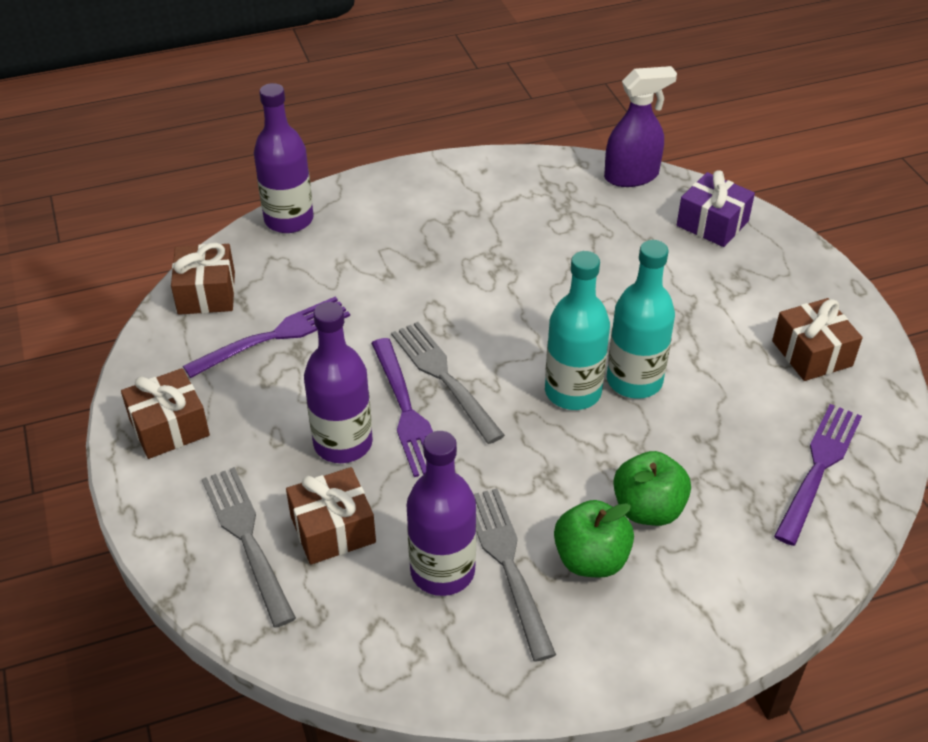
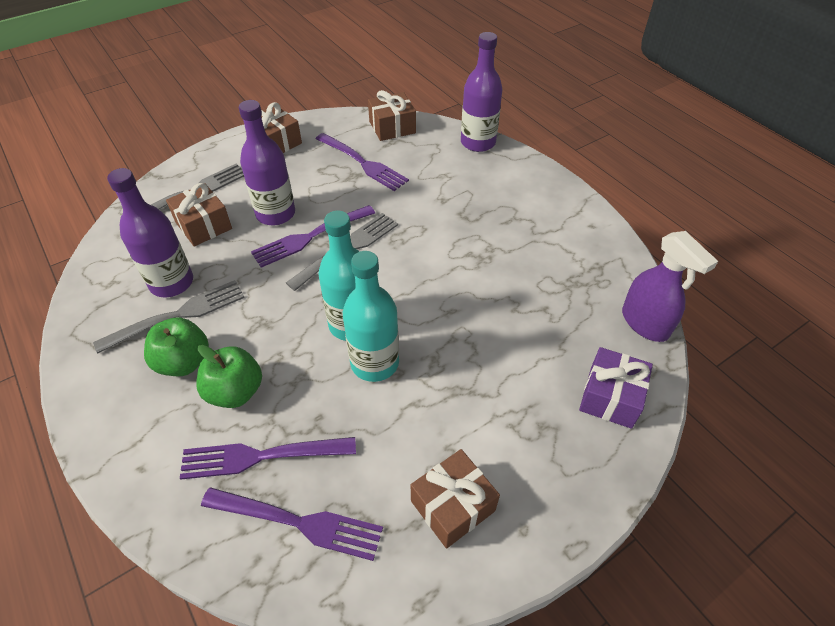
camera: 75 degrees right, 5 degrees up
none -> purple fork [180,437,356,480]

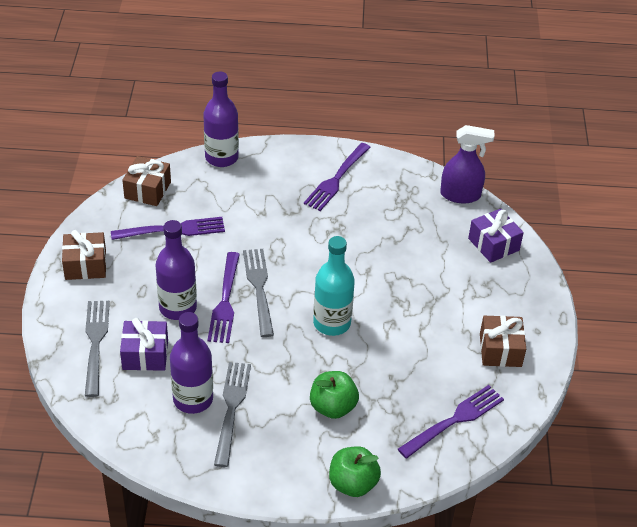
camera: 55 degrees left, 5 degrees down
green apple [144,318,209,376] -> green apple moved to [329,446,381,497]
brown gift [166,183,232,247] -> purple gift [120,318,168,371]
purple fork [180,437,356,480] -> purple fork moved to [304,143,371,211]
turquoise bottle [343,251,399,382] -> none

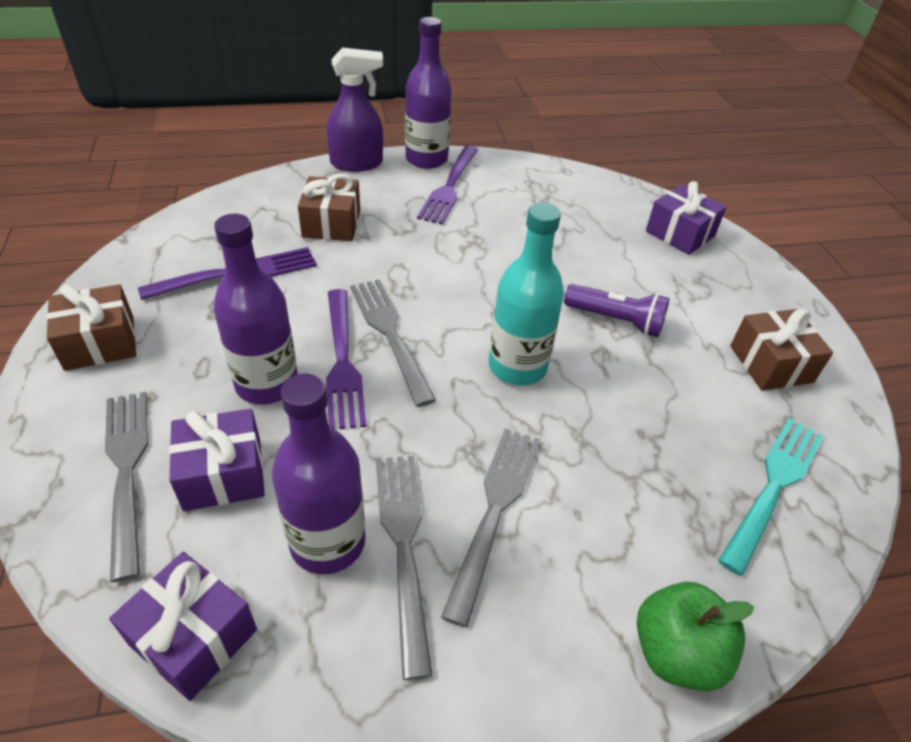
camera: 15 degrees left, 0 degrees up
brown gift [122,156,171,206] -> brown gift moved to [298,174,360,241]
purple bottle [203,72,239,167] -> purple bottle moved to [405,17,452,169]
green apple [310,371,359,419] -> none
purple fork [398,385,504,459] -> turquoise fork [718,418,824,576]
purple spray bottle [440,125,494,203] -> purple spray bottle moved to [326,47,383,172]
none -> purple gift [109,552,257,701]
none -> grey fork [441,429,540,627]
none -> purple flashlight [564,284,669,337]

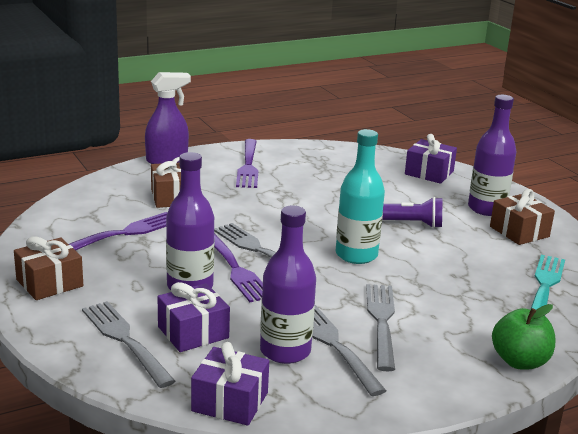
camera: 15 degrees left, 20 degrees down
purple bottle [405,17,452,169] -> purple bottle moved to [468,95,516,216]

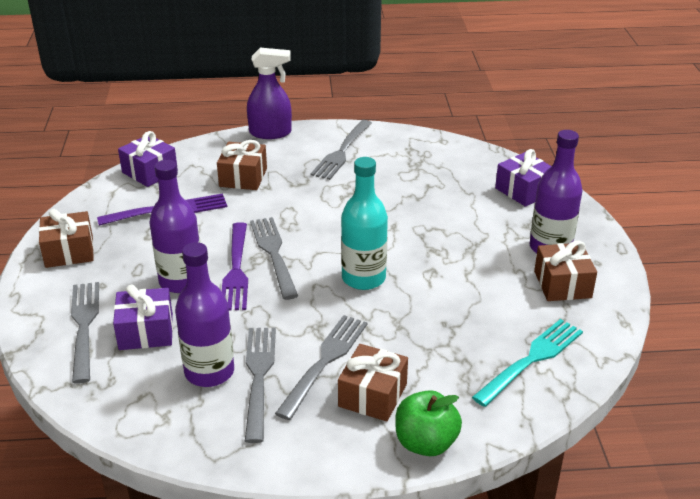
camera: 25 degrees right, 10 degrees up
purple gift [191,342,269,426] -> purple gift moved to [118,131,178,187]
purple fork [236,139,258,188] -> grey fork [311,120,372,180]
purple flashlight [382,197,442,228] -> none
none -> brown gift [338,344,408,421]

